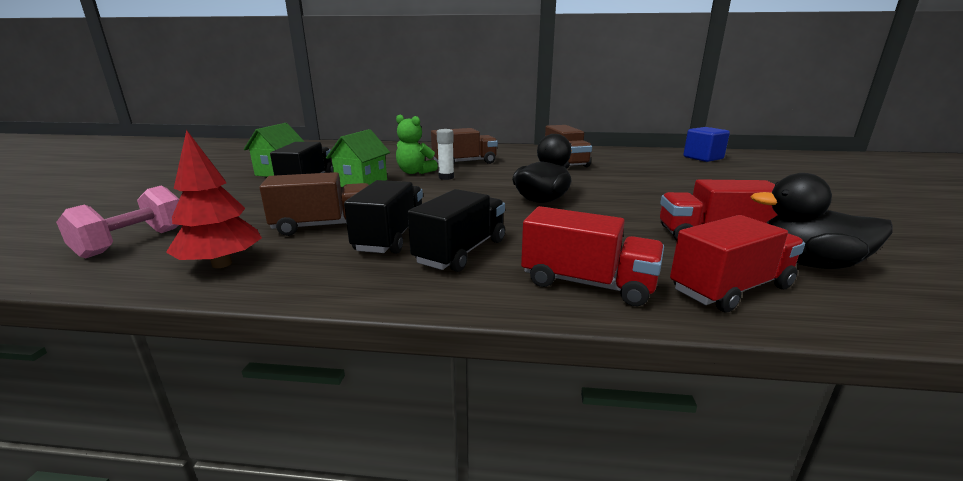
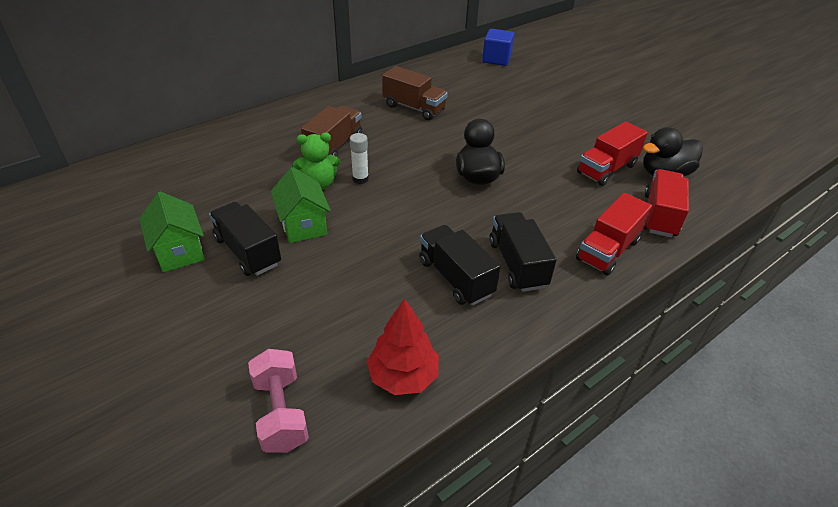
camera: 45 degrees left, 20 degrees up
brown truck [259,172,368,236] -> none
red truck [521,206,664,306] -> red truck turned 150 degrees clockwise [576,193,652,275]

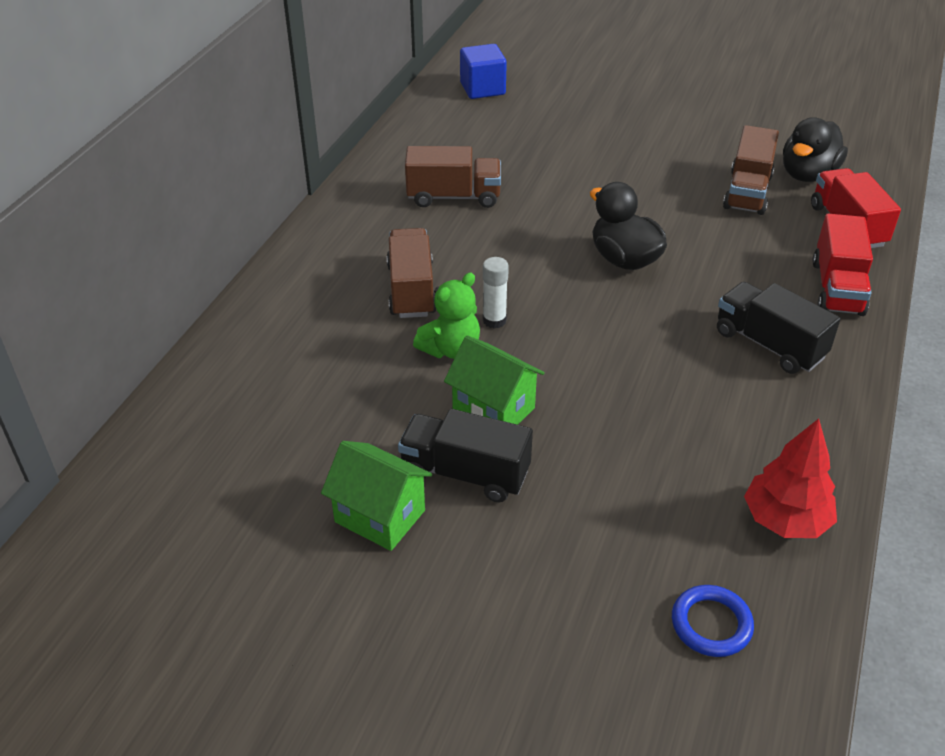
camera: 30 degrees left, 0 degrees up
pink dumbbell [248,349,309,453] -> blue ring [672,585,754,657]
black truck [419,225,501,306] -> none
red truck [577,121,648,186] -> brown truck [723,125,779,215]

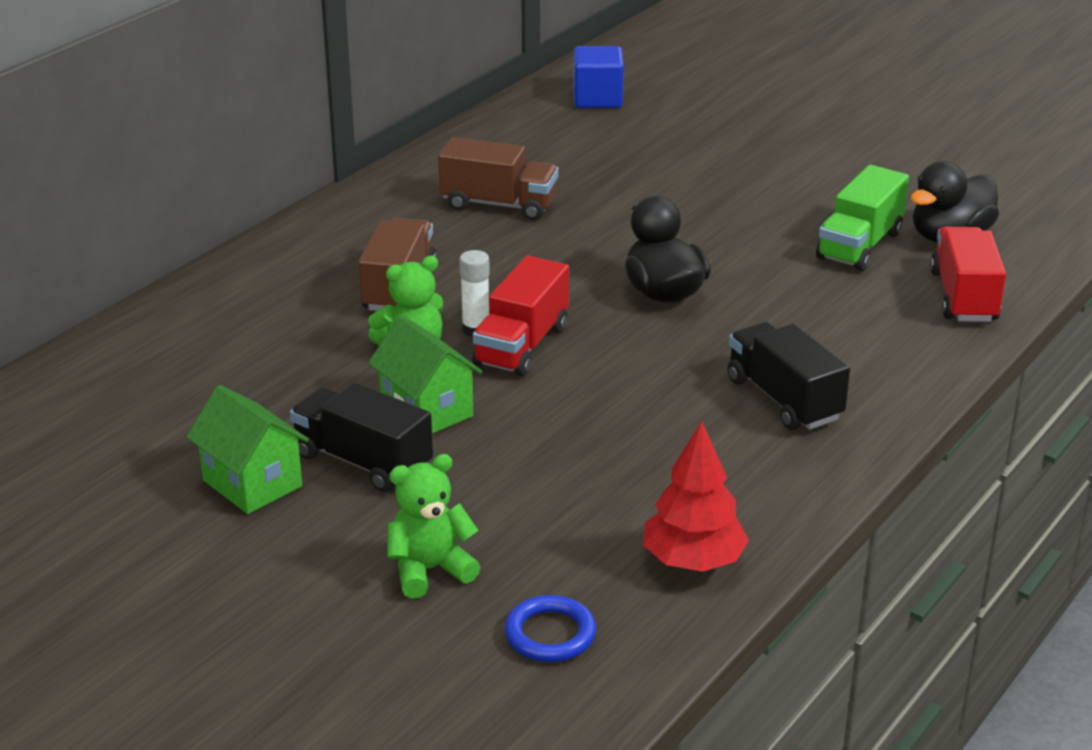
camera: 15 degrees right, 10 degrees down
brown truck [723,125,779,215] -> green truck [816,165,909,271]
red truck [812,214,873,316] -> red truck moved to [472,256,569,376]
none -> green teddy bear [387,454,480,598]

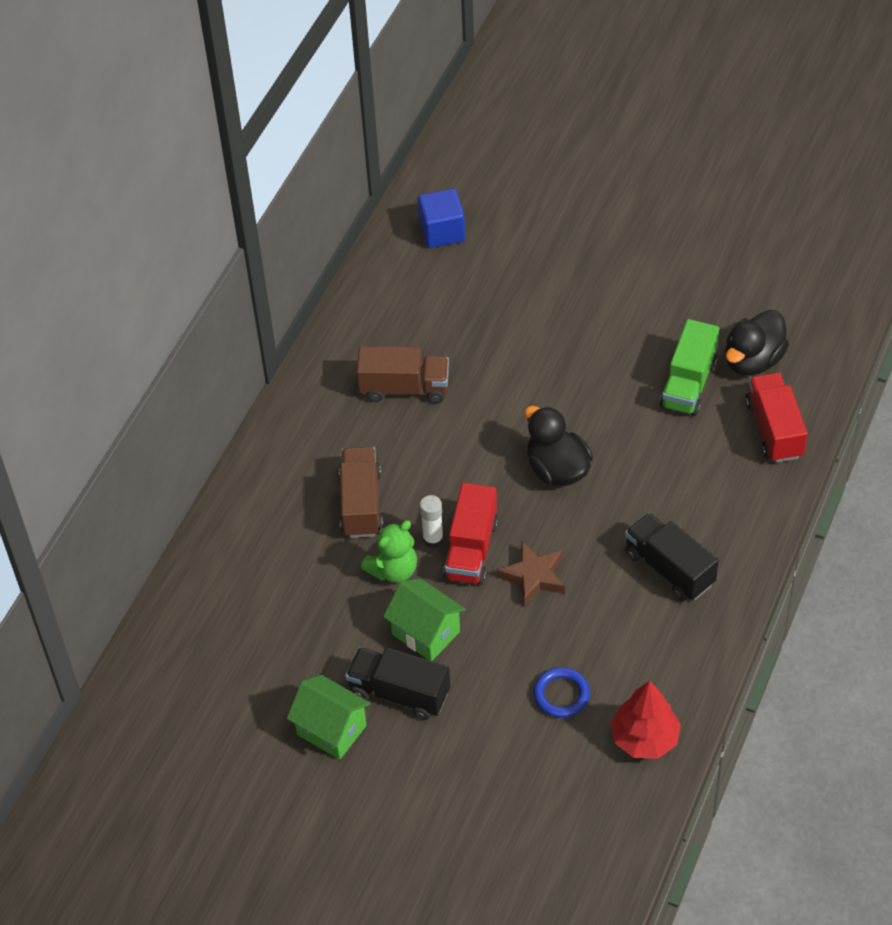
camera: 10 degrees left, 20 degrees up
green teddy bear [387,454,480,598] -> none
blue ring [504,595,596,662] -> blue ring moved to [533,667,590,718]
none -> brown star [498,541,565,606]

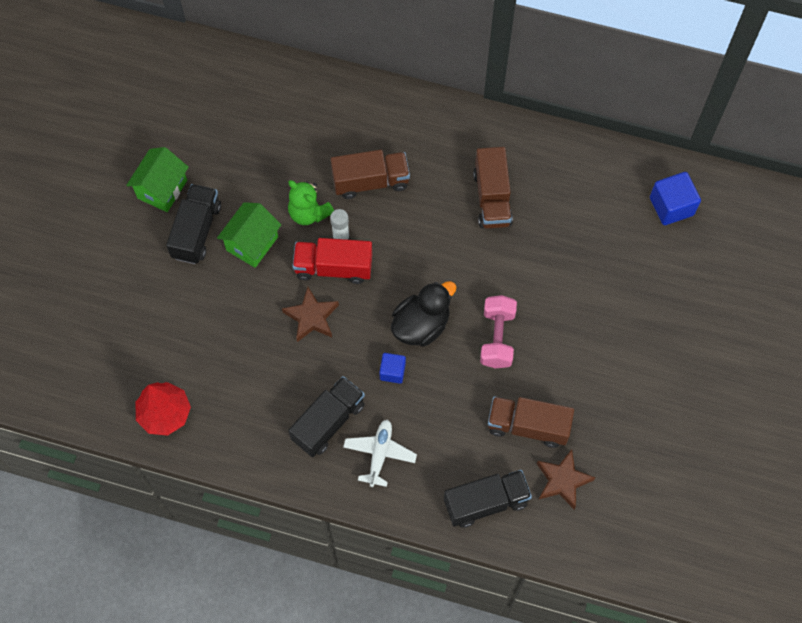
camera: 80 degrees right, 15 degrees up
blue ring [533,667,590,718] -> none
green truck [660,319,719,416] -> brown truck [488,396,574,448]
black duck [725,310,789,376] -> brown star [537,450,596,510]
red truck [745,373,808,463] -> black truck [444,470,532,528]
none -> white plane [343,419,417,487]
none -> blue cube [379,353,406,384]
none -> pink dumbbell [480,295,517,368]

